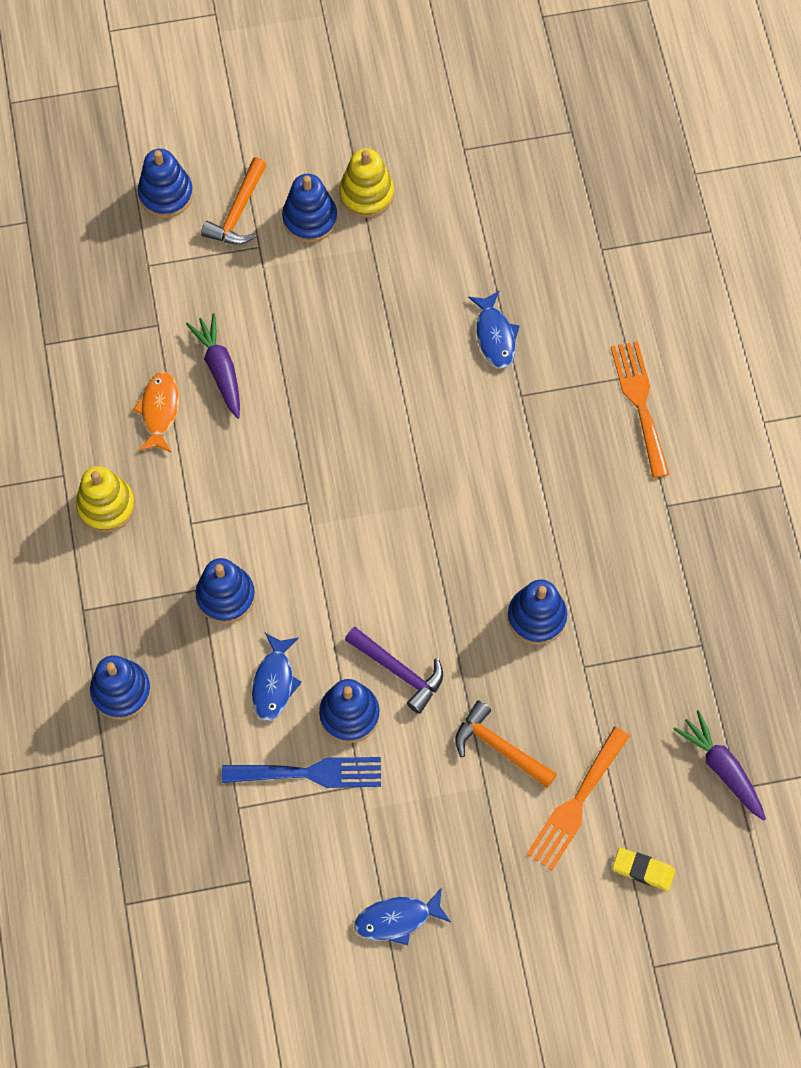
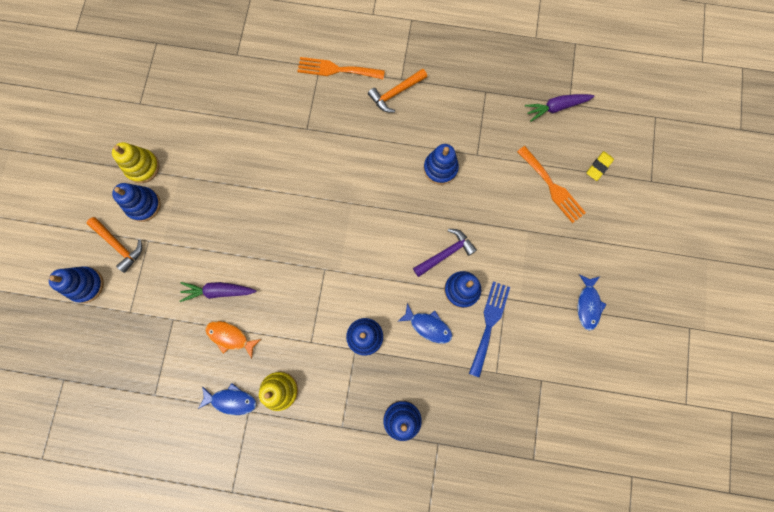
camera: 70 degrees left, 10 degrees up
orange hammer [455,700,557,788] -> orange hammer moved to [368,68,427,113]
blue fish [468,290,520,368] -> blue fish moved to [198,383,257,415]

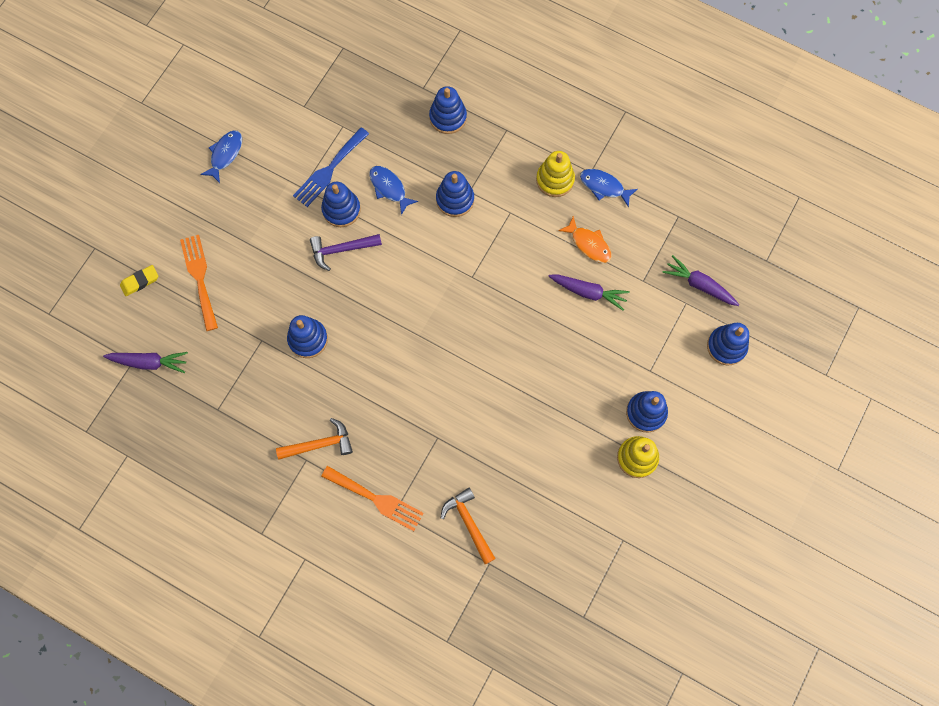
camera: 160 degrees left, 5 degrees down
orange hammer [87,217,142,273] -> orange hammer moved to [441,488,496,564]
none -> purple carrot [662,255,739,306]

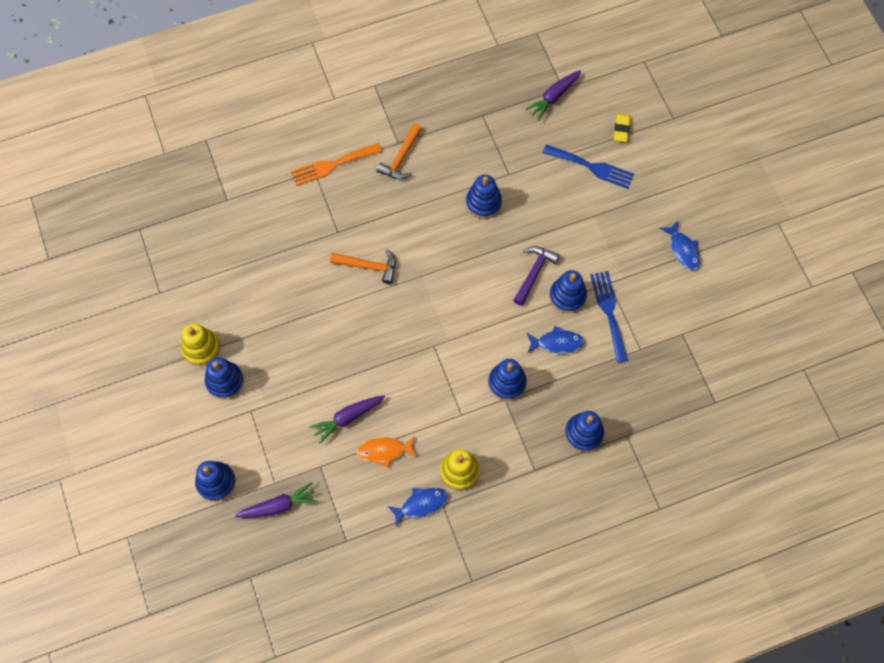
camera: 130 degrees right, 5 degrees down
orange fork [180,235,218,331] -> blue fork [543,144,634,189]
orange hammer [441,488,496,564] -> orange hammer moved to [330,249,396,284]

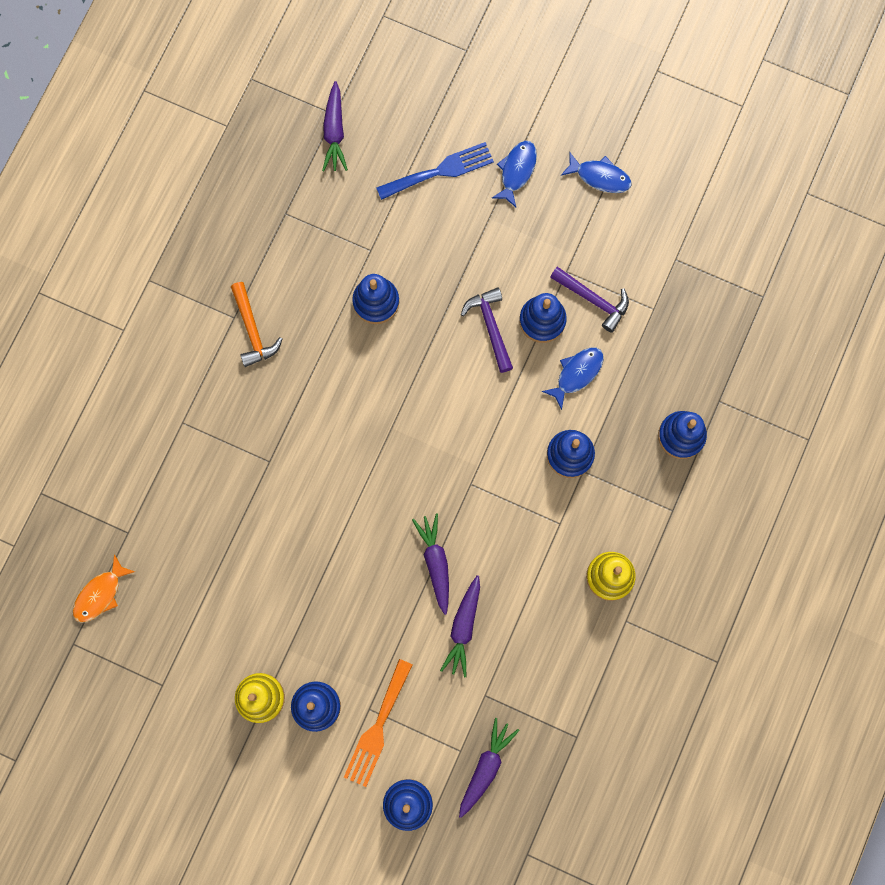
camera: 45 degrees left, 10 degrees up
orange fork [291,143,382,186] -> orange fork moved to [344,659,412,787]
orange hammer [330,249,396,284] -> none
orange fish [357,436,417,467] -> orange fish moved to [73,554,135,623]
blue fish [387,488,448,526] -> blue fish moved to [492,141,537,207]
blue fork [590,271,628,363] -> purple hammer [550,267,629,333]
yellow eraser [614,114,631,142] -> none
none -> purple carrot [412,513,449,615]

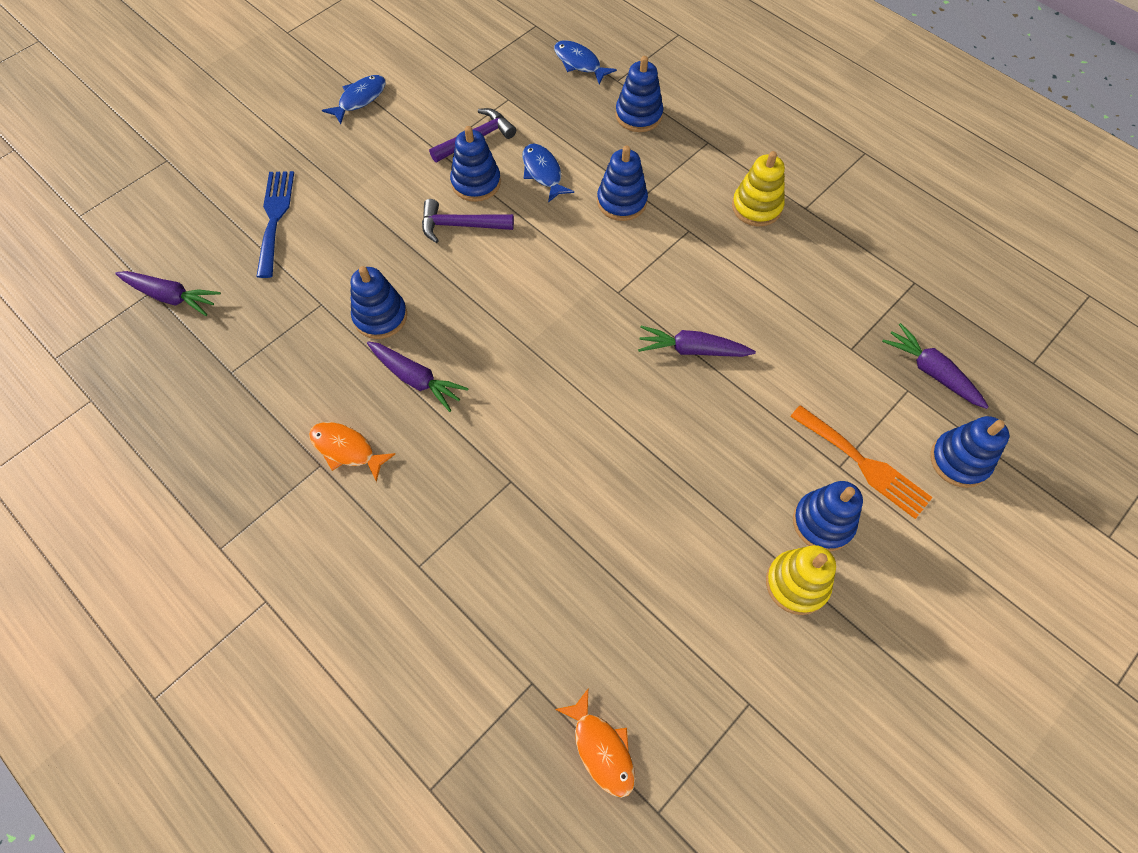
camera: 70 degrees left, 15 degrees down
orange hammer [231,282,282,367] -> orange fish [309,422,395,482]
purple carrot [440,575,480,677] -> purple carrot moved to [367,341,469,412]
blue fish [492,141,537,207] -> blue fish moved to [554,40,617,84]

